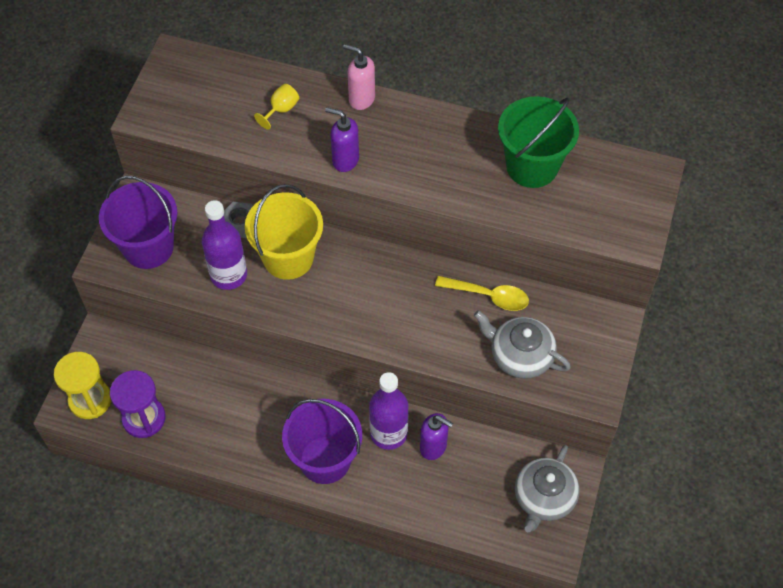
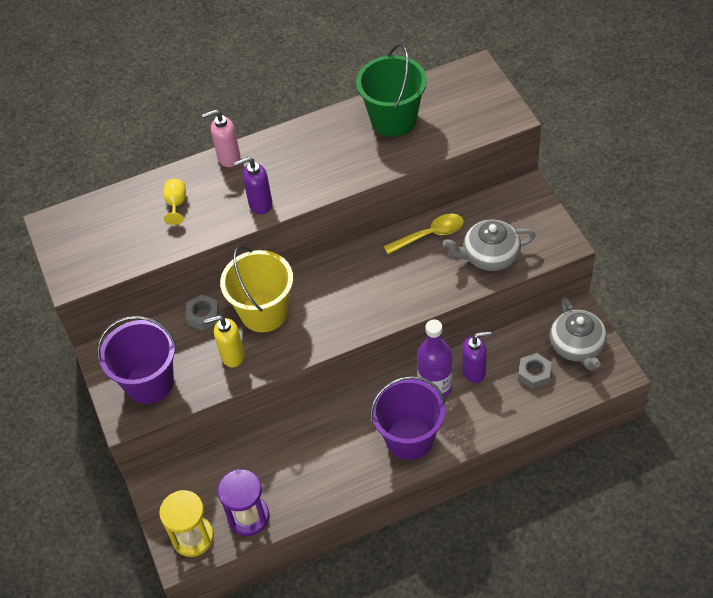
camera: 35 degrees left, 5 degrees down
purple bottle [202,200,247,290] -> yellow soap dispenser [204,315,244,367]
none -> grey nut [518,353,551,389]

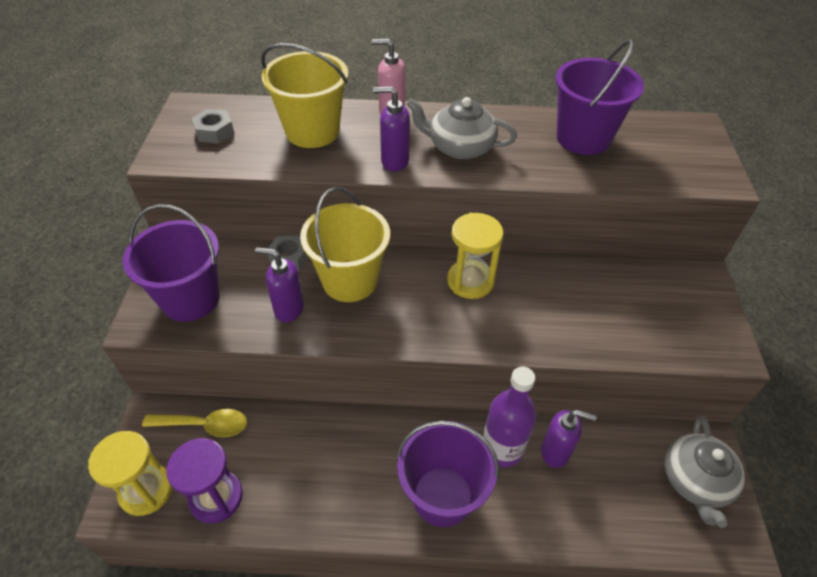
camera: 20 degrees right, 5 degrees down
yellow goblet [163,179,186,225] -> yellow bucket [261,43,348,148]
yellow soap dispenser [204,315,244,367] -> purple soap dispenser [255,247,304,322]
green bucket [356,44,427,137] -> purple bucket [555,39,644,155]
yellow spoon [384,214,464,254] -> yellow spoon moved to [142,409,247,437]
grey teapot [443,219,536,271] -> grey teapot moved to [406,97,517,159]
grey nut [518,353,551,389] -> grey nut moved to [192,109,234,144]
none -> yellow hourglass [447,213,503,299]

